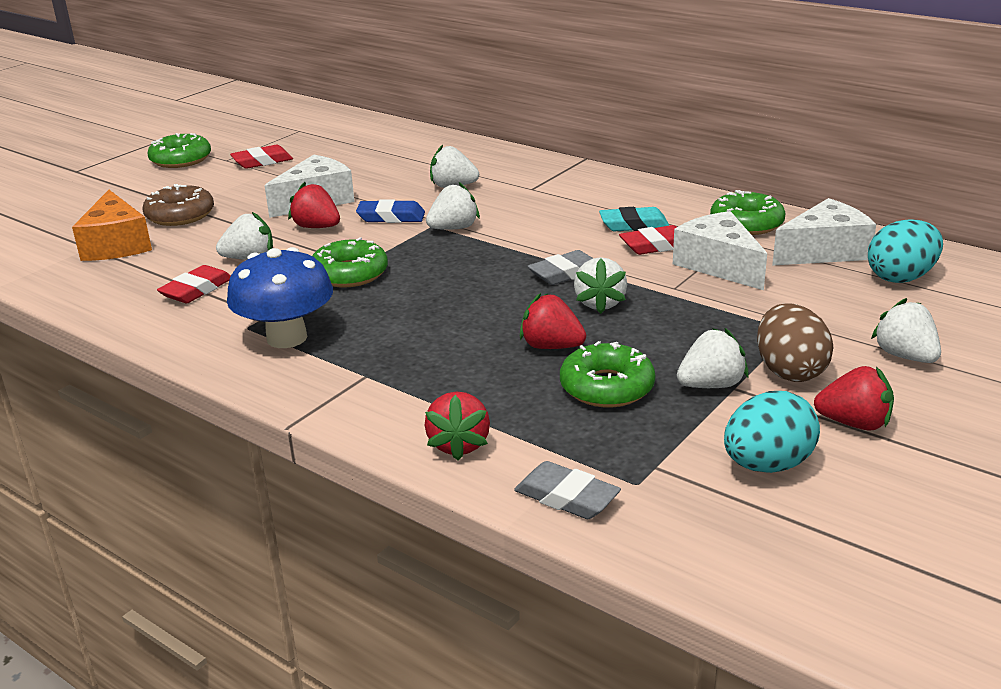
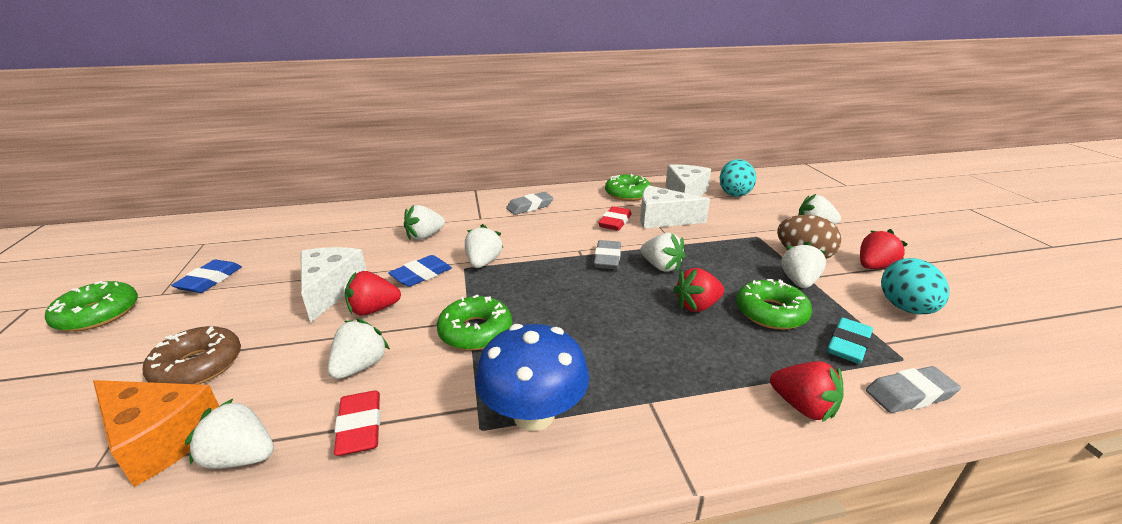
camera: 50 degrees left, 0 degrees up
red eraser [230,145,293,169] -> blue eraser [171,260,242,293]
turquoise eraser [599,207,669,231] -> turquoise eraser moved to [827,318,873,364]
none -> white strawberry [185,399,274,469]
none -> grey eraser [506,192,553,215]

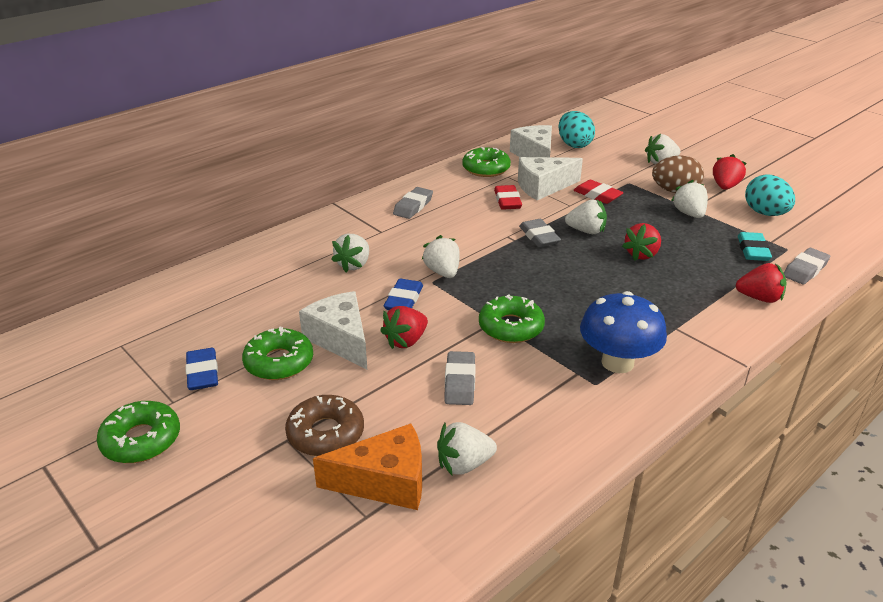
camera: 30 degrees left, 5 degrees up
white strawberry [328,318,390,379] -> grey eraser [444,351,476,405]
red eraser [334,390,381,456] -> red eraser moved to [573,180,624,204]
green donut [736,279,812,330] -> green donut moved to [242,327,313,380]

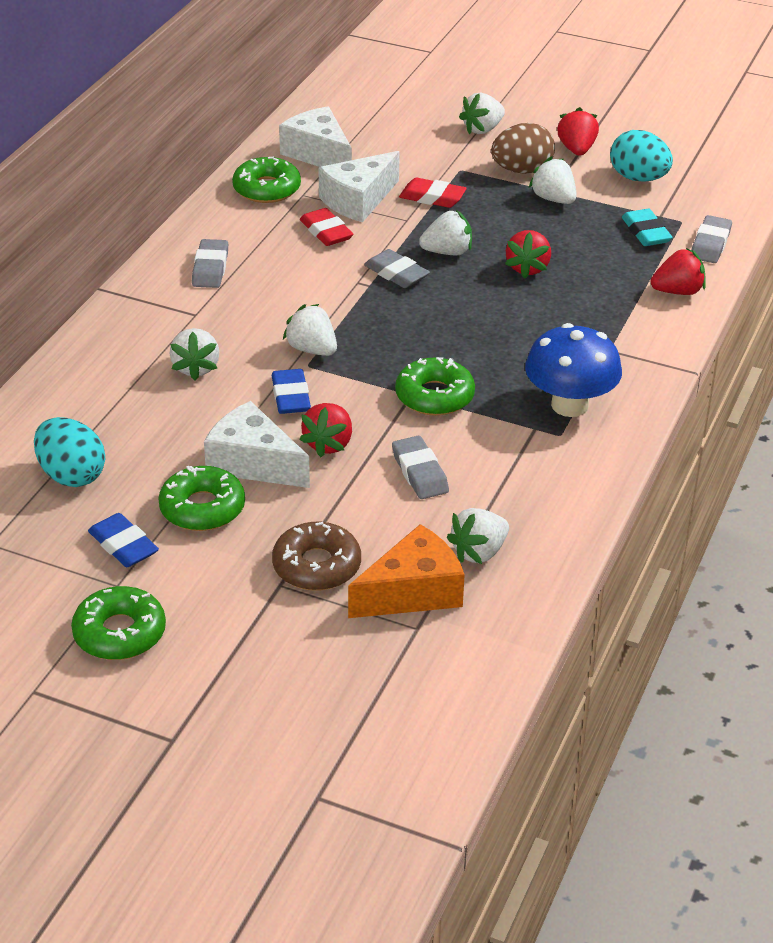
camera: 25 degrees left, 5 degrees up
turquoise egg [558,111,595,148] -> turquoise egg moved to [34,417,105,487]

